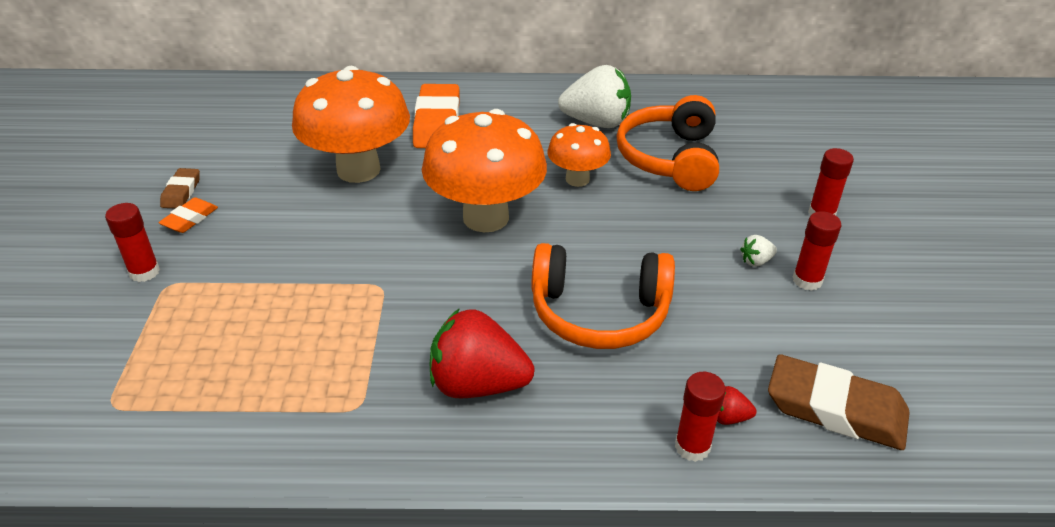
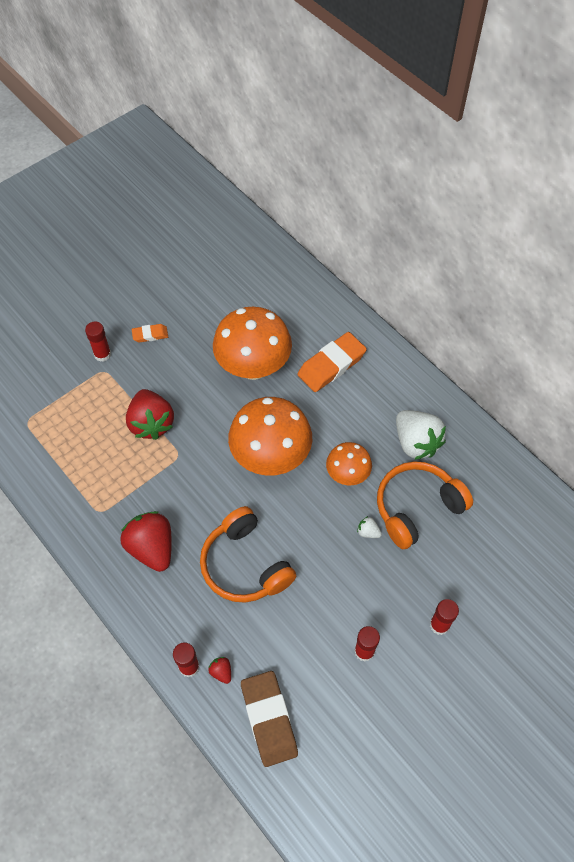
camera: 50 degrees right, 20 degrees up
brown eraser [160,168,200,209] -> none
white strawberry [740,235,777,267] -> white strawberry moved to [357,516,382,538]
none -> red strawberry [126,389,174,440]

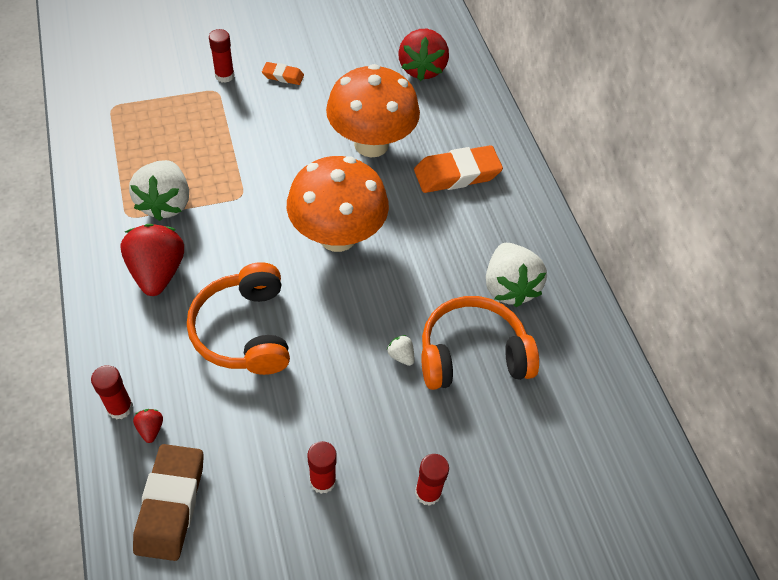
camera: 20 degrees right, 5 degrees down
red strawberry [126,389,174,440] -> red strawberry moved to [398,29,449,81]
orange mushroom [326,442,372,485] -> none
none -> white strawberry [129,160,189,221]

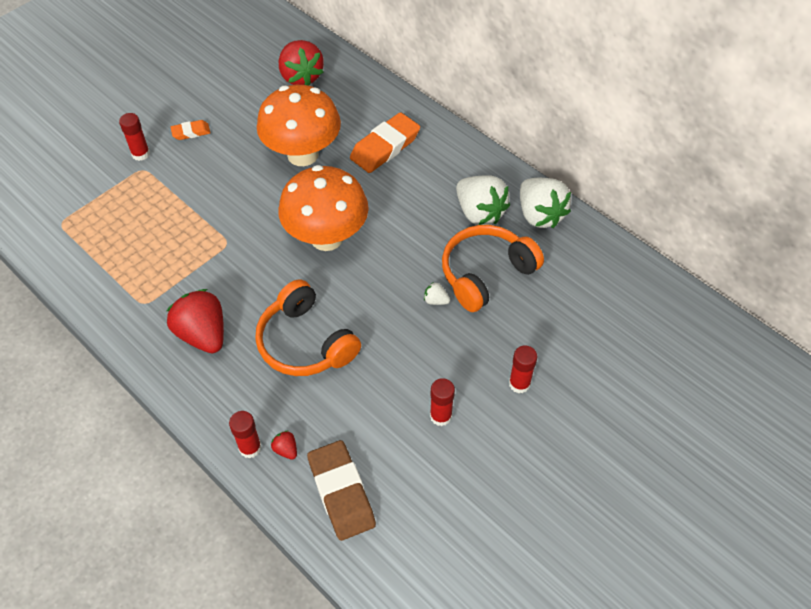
camera: 25 degrees left, 0 degrees up
white strawberry [129,160,189,221] -> white strawberry moved to [520,178,571,228]

